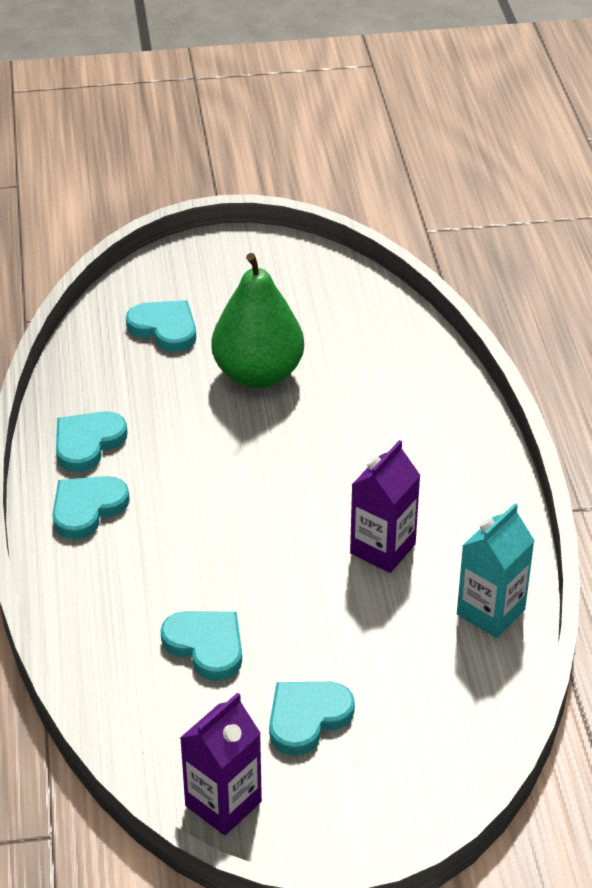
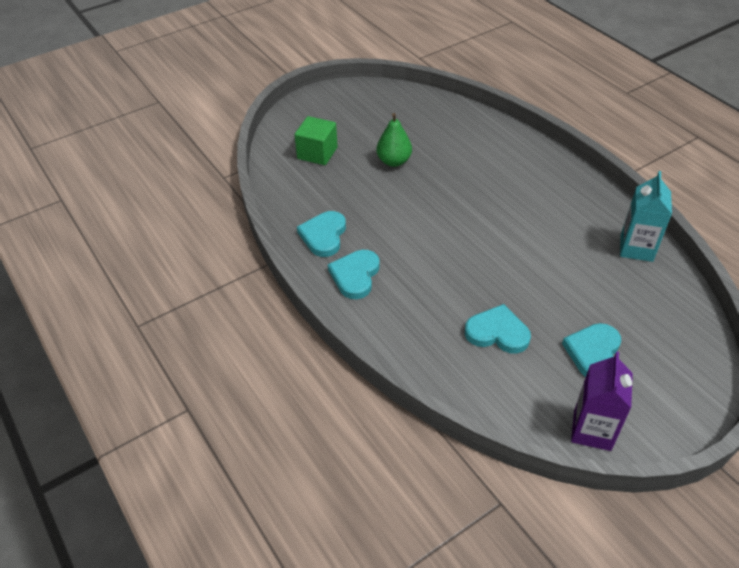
camera: 25 degrees left, 5 degrees up
turquoise heart [126,300,196,352] -> green cube [295,116,338,165]
green pear [211,253,304,389] -> green pear [376,113,412,167], size x0.59
purple carton [350,440,421,573] -> none

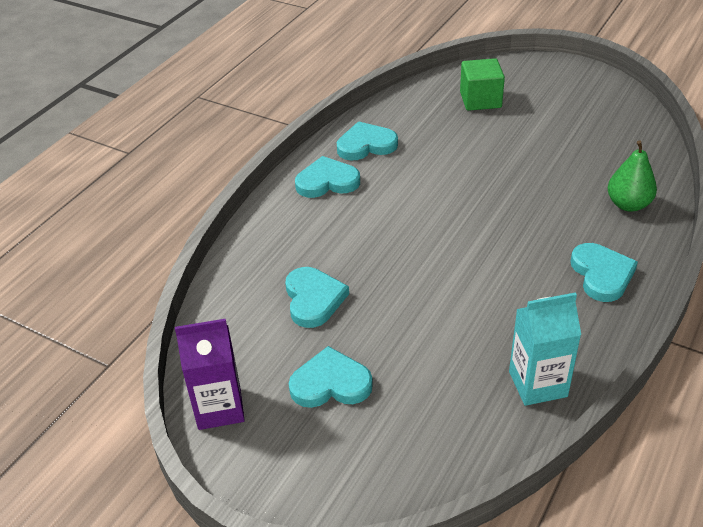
camera: 65 degrees right, 5 degrees down
green pear [376,113,412,167] -> green pear moved to [608,140,657,212]
none -> turquoise heart [571,243,638,302]

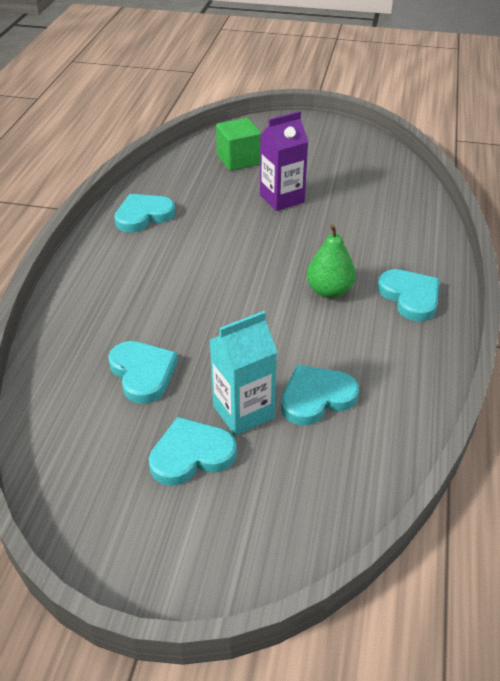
camera: 20 degrees left, 0 degrees up
purple carton [175,318,245,430] -> purple carton moved to [260,111,308,211]
turquoise heart [295,156,360,198] -> turquoise heart moved to [281,364,359,425]
turquoise carton [509,292,581,406] -> turquoise carton moved to [210,311,277,436]
green pear [608,140,657,212] -> green pear moved to [307,224,356,298]

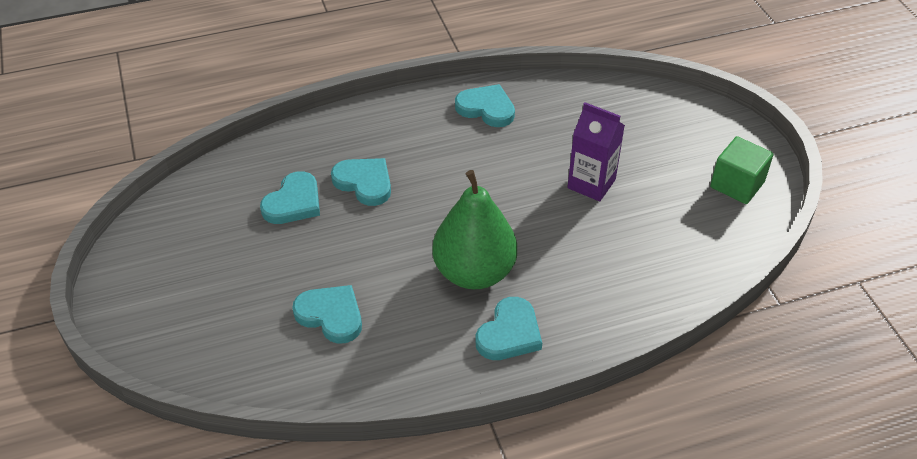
camera: 60 degrees right, 5 degrees up
turquoise heart [149,417,237,486] -> turquoise heart moved to [331,158,391,206]
turquoise carton [210,311,277,436] -> none
green cube [216,118,261,171] -> green cube moved to [710,136,774,204]
green pear [307,224,356,298] -> green pear [432,170,517,289], size x1.69

